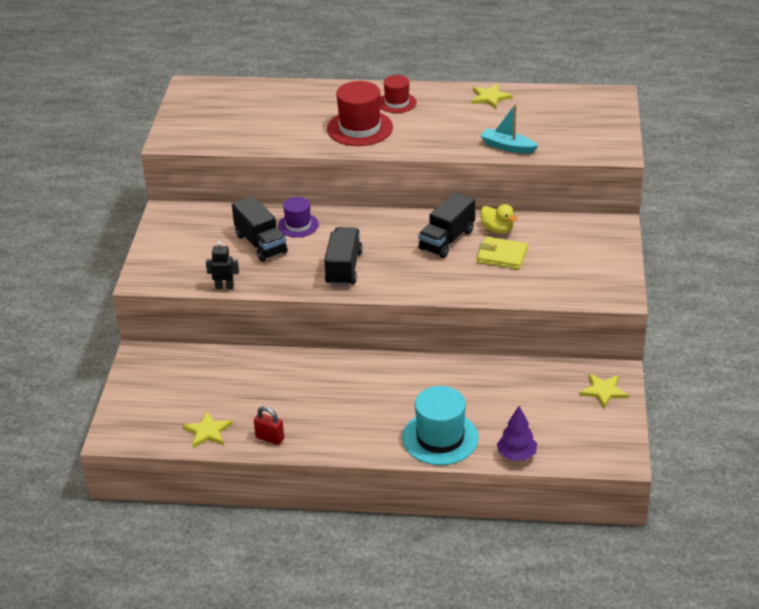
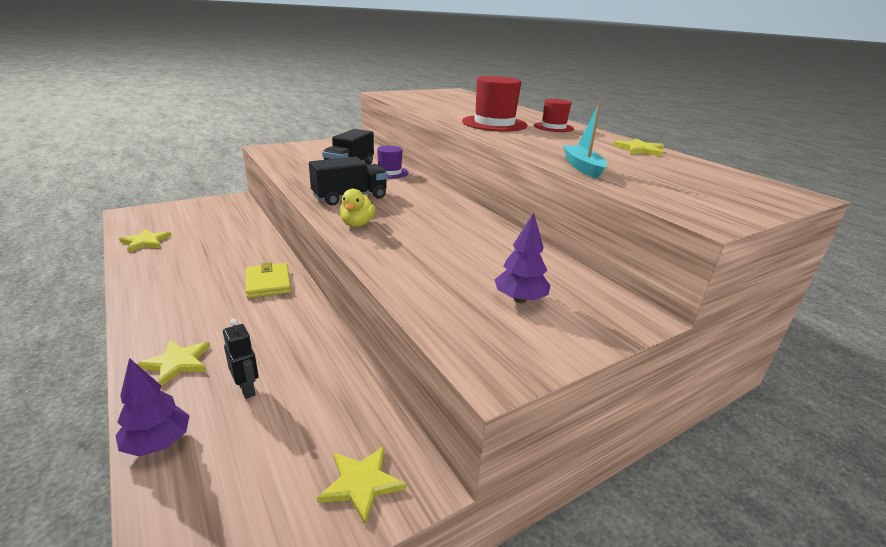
camera: 50 degrees right, 10 degrees down
black robot [206,241,239,289] -> black robot moved to [223,318,259,399]
red padlock [254,406,284,445] -> none
turquoise hat [402,386,479,465] -> yellow star [137,340,210,386]
black truck [418,192,475,258] -> none
yellow wallet [477,237,528,270] -> yellow wallet moved to [246,262,291,298]
yellow duck [481,204,518,234] -> yellow duck moved to [340,189,375,227]
none -> purple tree [495,213,550,303]

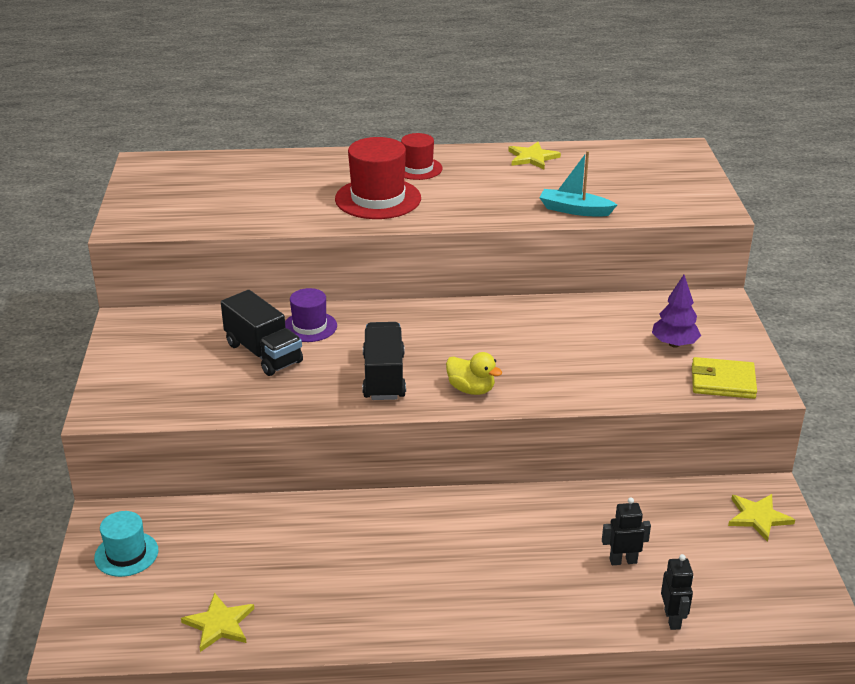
camera: 60 degrees left, 5 degrees up
purple tree [115,358,190,457] -> black robot [661,554,693,630]
yellow star [137,340,210,386] -> none
yellow wallet [246,262,291,298] -> yellow wallet moved to [692,357,757,399]
none -> turquoise hat [94,511,158,577]

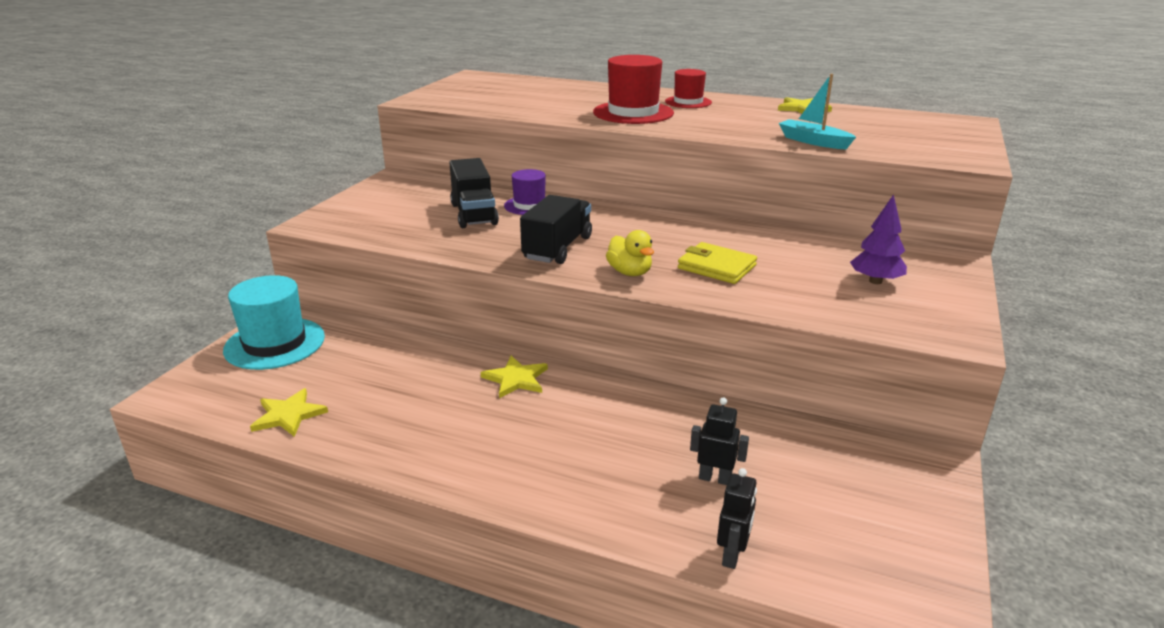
camera: 25 degrees right, 5 degrees down
turquoise hat [94,511,158,577] -> turquoise hat [223,275,325,370], size x1.66
yellow wallet [692,357,757,399] -> yellow wallet moved to [678,242,757,284]
yellow star [728,494,795,542] -> yellow star moved to [481,356,548,398]

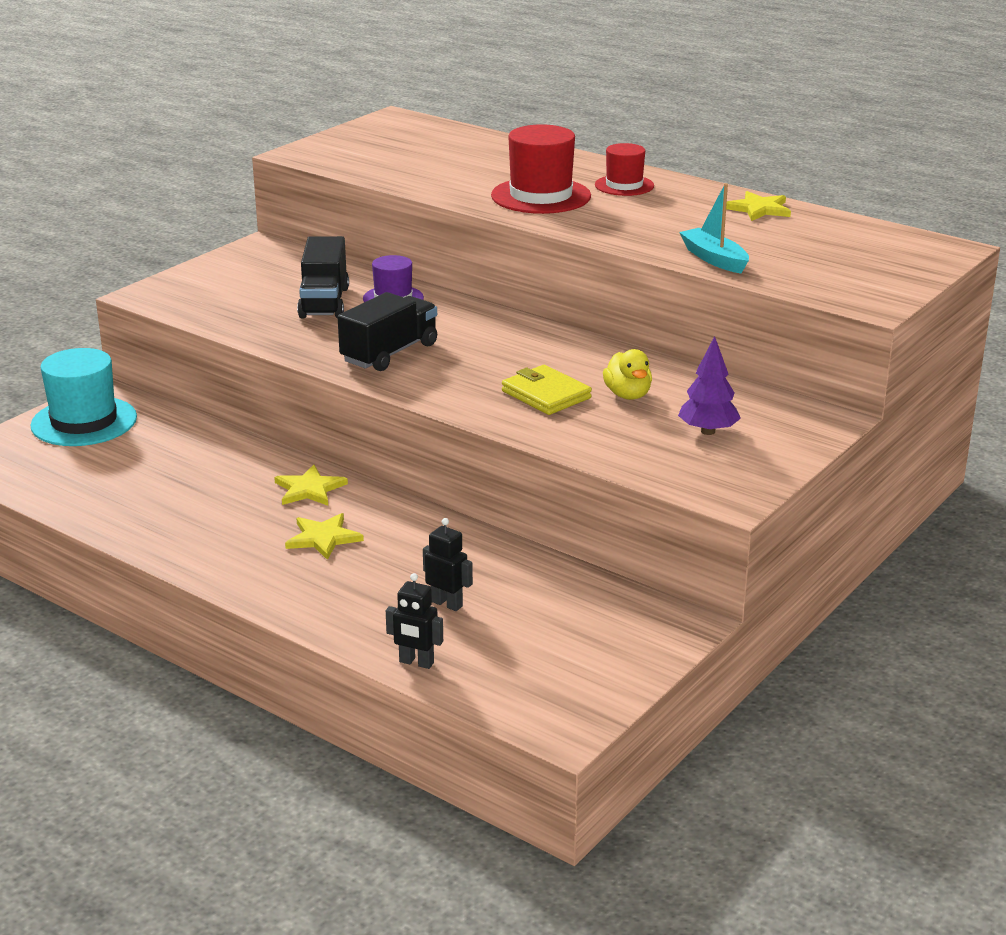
camera: 15 degrees right, 0 degrees up
yellow star [250,388,328,437] -> yellow star moved to [285,513,364,560]
yellow duck [606,230,654,276] -> yellow duck moved to [603,349,652,400]
black robot [717,468,757,569] -> black robot turned 75 degrees clockwise [386,573,443,669]

